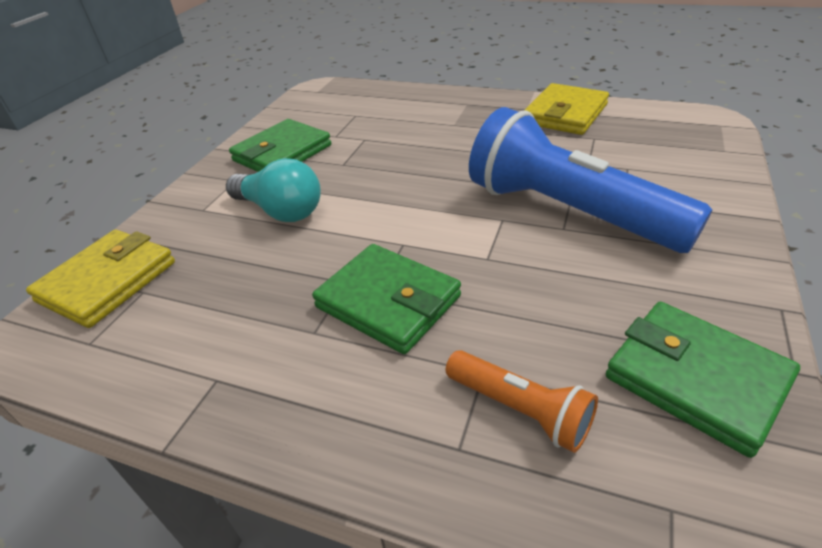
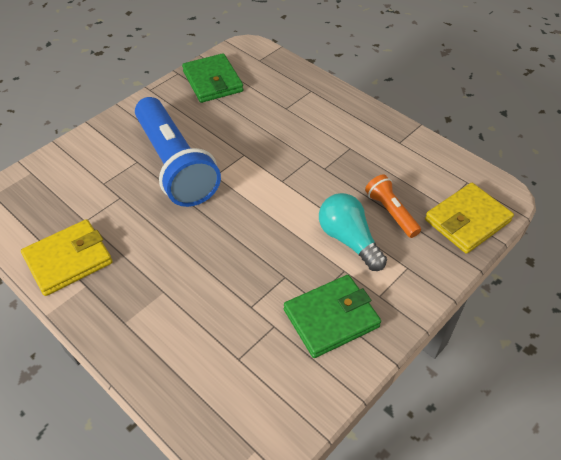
camera: 160 degrees left, 10 degrees up
green wallet [312,244,461,354] -> none
orange flashlight [446,350,598,453] -> orange flashlight moved to [365,174,421,238]

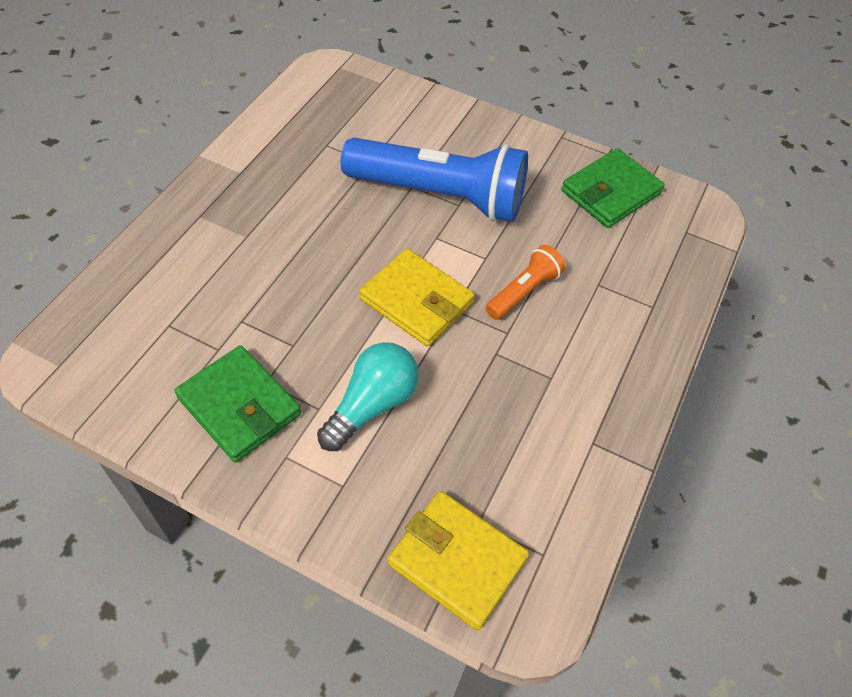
camera: 70 degrees right, 5 degrees up
yellow wallet [21,219,113,296] -> yellow wallet moved to [359,249,475,347]
blue flashlight [135,97,221,207] -> blue flashlight turned 120 degrees counterclockwise [341,138,528,222]
orange flashlight [365,174,421,238] -> orange flashlight moved to [486,245,565,320]

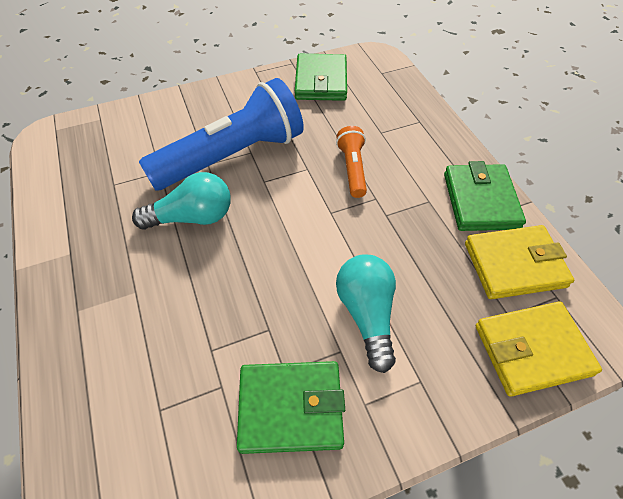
camera: 45 degrees left, 0 degrees up
yellow wallet [359,249,475,347] -> yellow wallet moved to [465,225,574,299]
none -> turquoise light bulb [132,172,231,229]
none -> green wallet [444,161,526,231]

